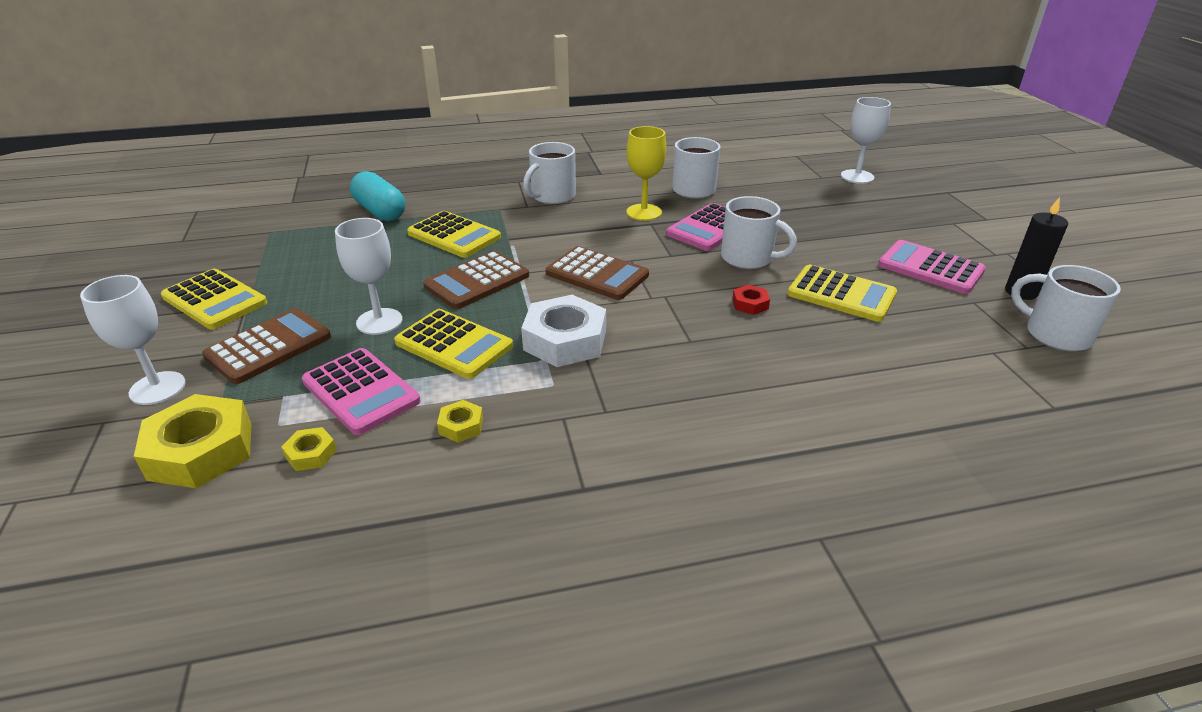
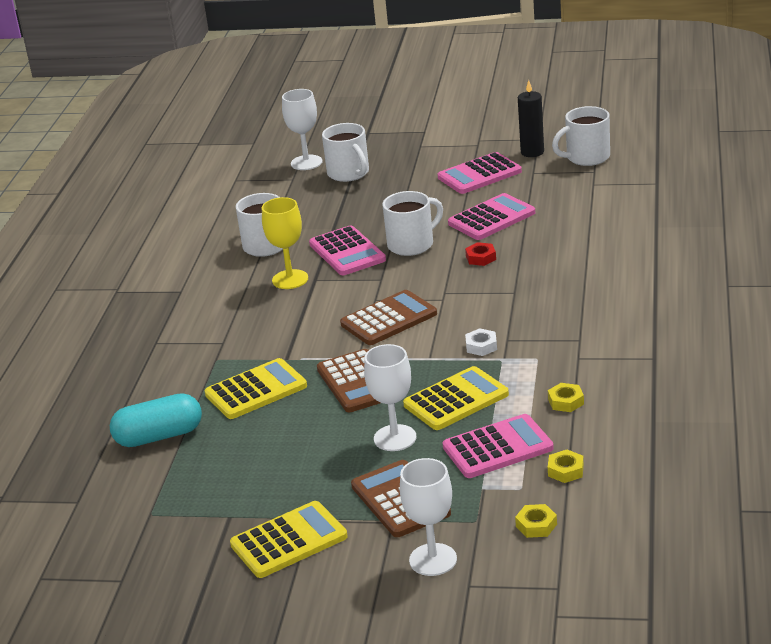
camera: 65 degrees left, 5 degrees down
yellow nut [134,394,251,488] -> yellow nut [515,504,557,538], size x0.46
white nut [521,295,606,367] -> white nut [465,328,497,356], size x0.46
white mug [523,142,576,204] -> white mug moved to [322,123,369,182]
yellow calculator [788,264,897,322] -> pink calculator [448,193,535,240]

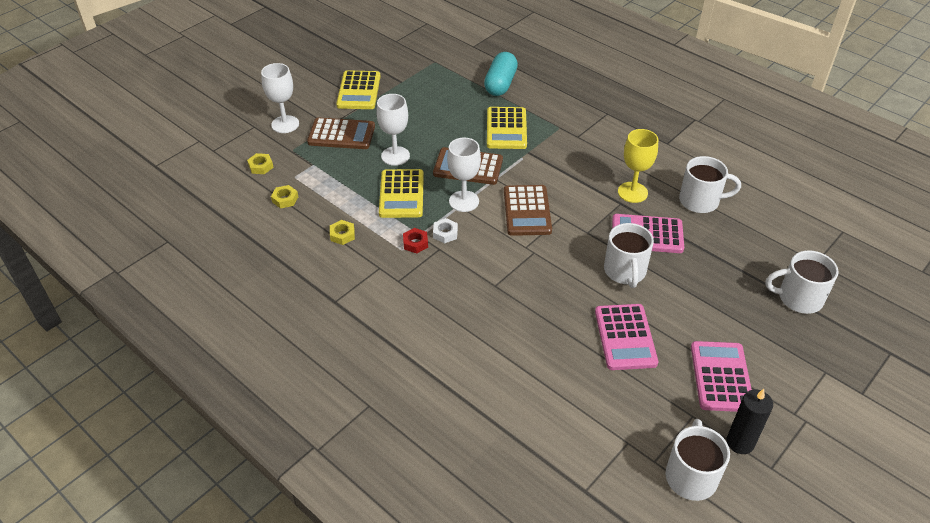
camera: 120 degrees right, 15 degrees up
white goblet [282,89,322,170] -> white goblet moved to [447,138,481,212]
pink calculator [443,414,554,478] -> none
red nut [465,242,496,266] -> red nut moved to [403,228,428,253]

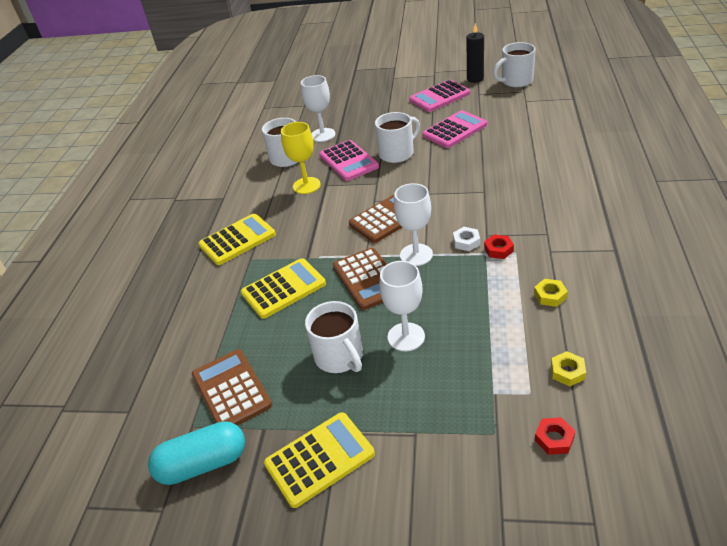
camera: 120 degrees left, 5 degrees down
yellow nut [247,153,274,174] -> red nut [535,417,575,455]
white goblet [261,63,299,133] -> white goblet moved to [301,75,335,142]
brown calculator [307,117,375,149] -> brown calculator moved to [192,349,272,426]
yellow calculator [379,169,424,218] -> yellow calculator moved to [198,214,276,265]
turquoise capsule [484,52,518,96] -> turquoise capsule moved to [148,421,245,485]
white mug [766,250,839,314] -> white mug moved to [305,301,363,373]

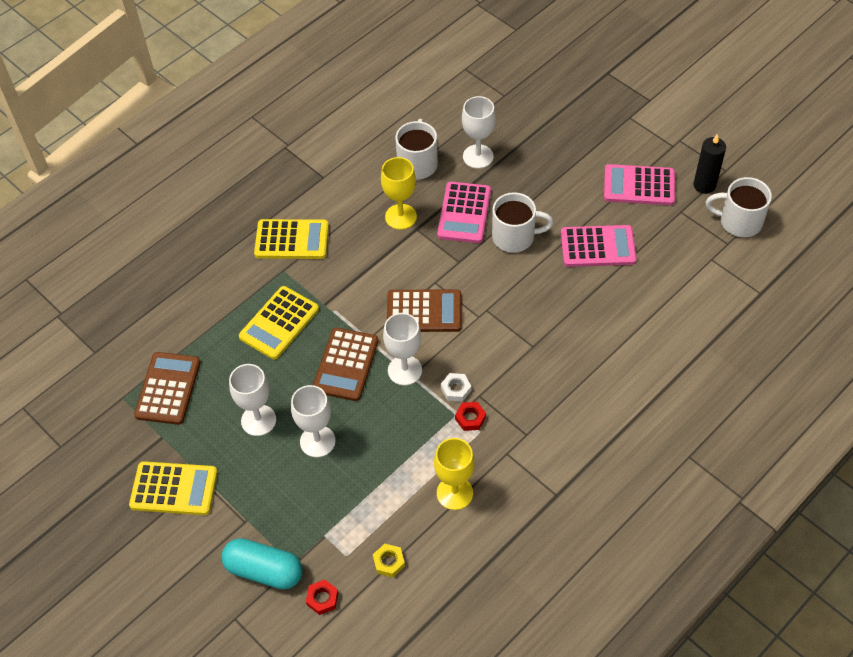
camera: 35 degrees right, 15 degrees up
turquoise capsule [148,421,245,485] -> turquoise capsule moved to [222,538,303,589]
yellow calculator [241,258,326,319] -> yellow calculator turned 120 degrees clockwise [239,286,319,360]
white mug [305,301,363,373] -> white goblet [229,364,276,436]
yellow nut [534,279,568,307] -> yellow goblet [434,438,475,510]

